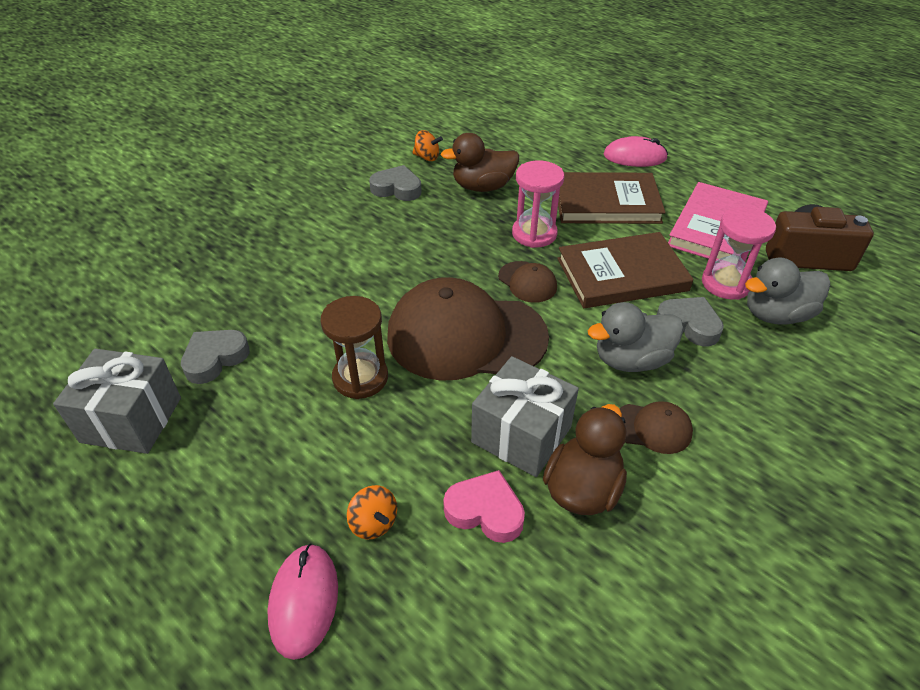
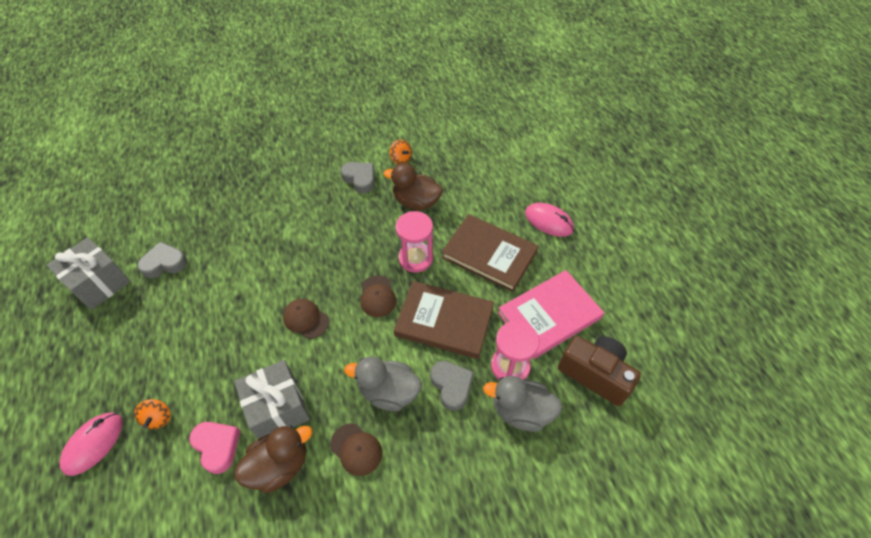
camera: 30 degrees right, 10 degrees up
brown hourglass [320,296,388,399] -> none
brown cap [387,277,549,381] -> brown cap [283,299,329,339], size x0.43

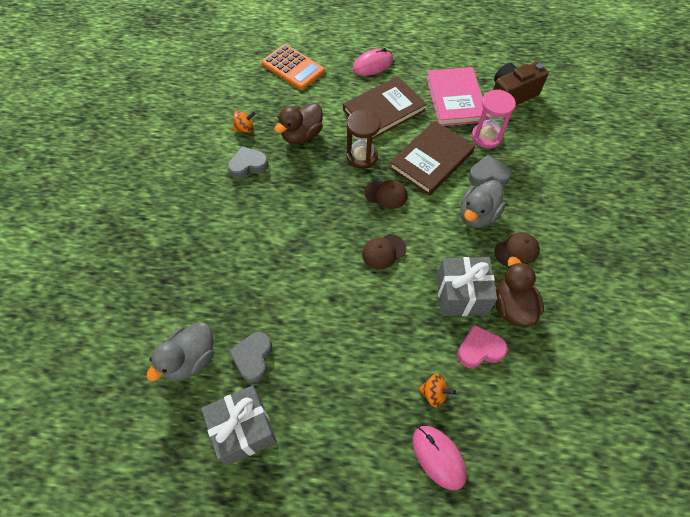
camera: 65 degrees left, 5 degrees up
pink hourglass [396,211,433,273] -> brown hourglass [347,110,381,169]
grey duck [483,376,562,432] -> grey duck moved to [146,322,214,381]
none -> orange calculator [262,44,325,90]

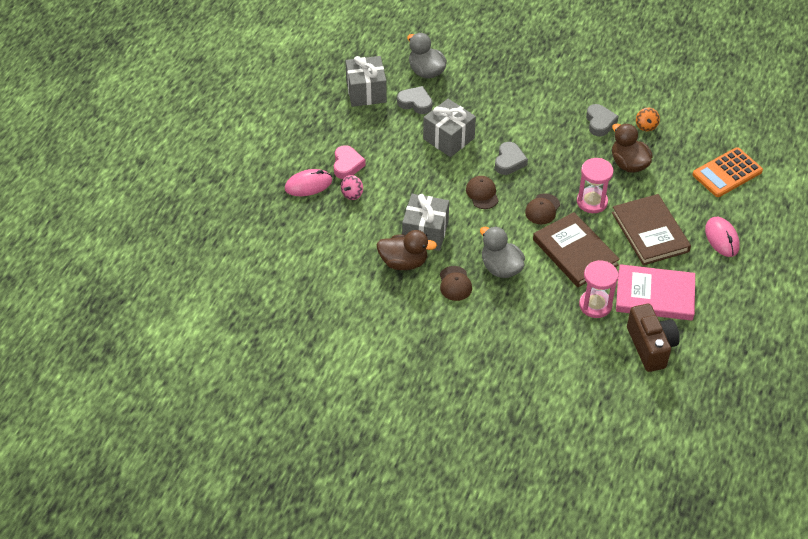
camera: 105 degrees right, 10 degrees down
brown hourglass [347,110,381,169] -> pink hourglass [577,158,613,213]
orange spinning top [419,374,456,408] -> pink spinning top [341,175,363,200]
pink heart [457,325,508,368] -> pink heart moved to [334,145,366,179]
grey heart [468,155,511,186] -> grey heart moved to [495,142,528,175]
none -> grey gift [423,99,476,157]

